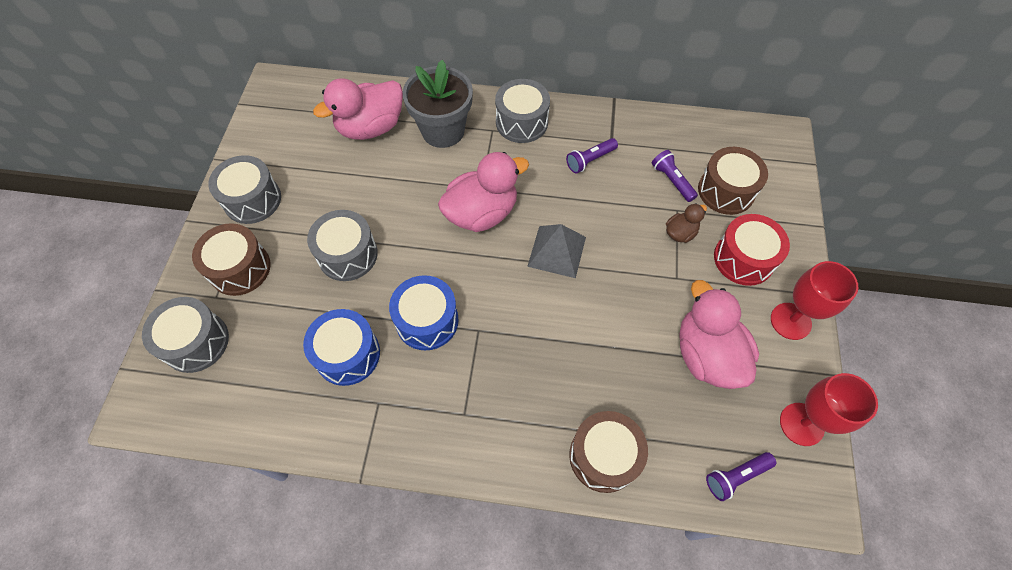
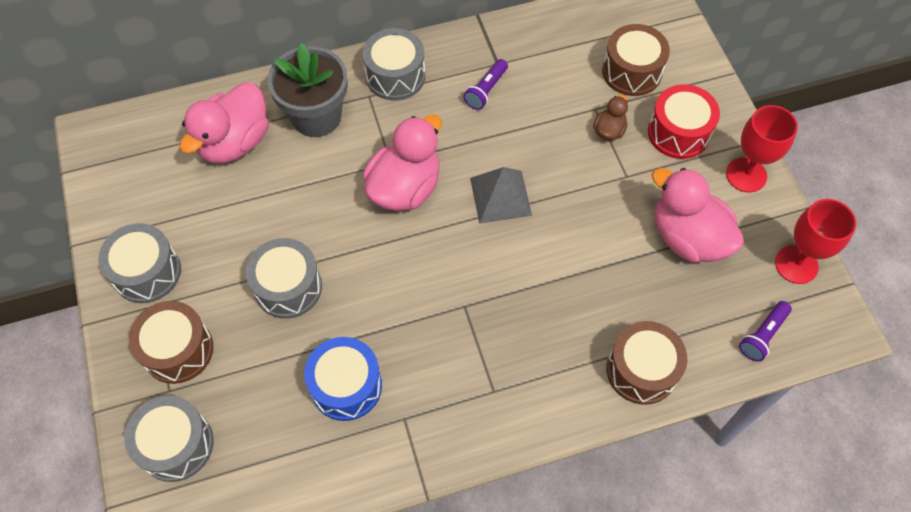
camera: 25 degrees left, 0 degrees up
blue drum [389,275,458,351] -> none
purple flashlight [652,150,698,202] -> none

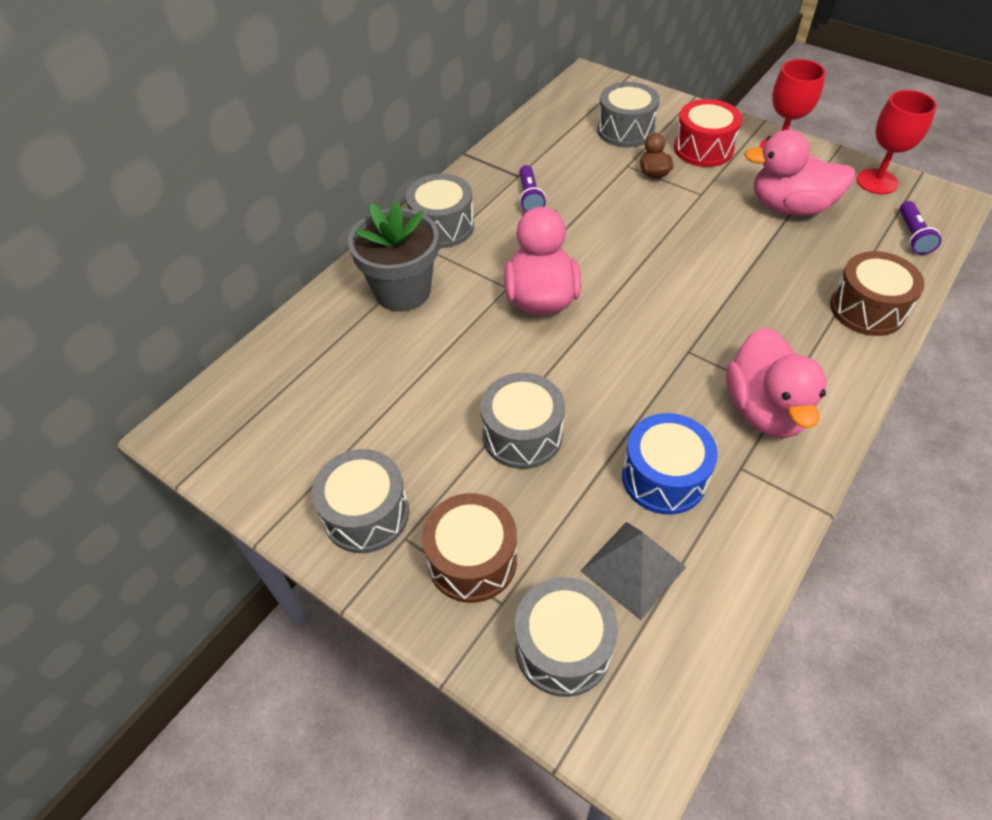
camera: 35 degrees left, 10 degrees down
pink duck [180,82,269,163] -> pink duck moved to [726,327,827,438]
grey pyramid [470,167,532,224] -> grey pyramid moved to [580,522,686,620]
brown drum [602,24,670,96] -> grey drum [597,82,660,147]

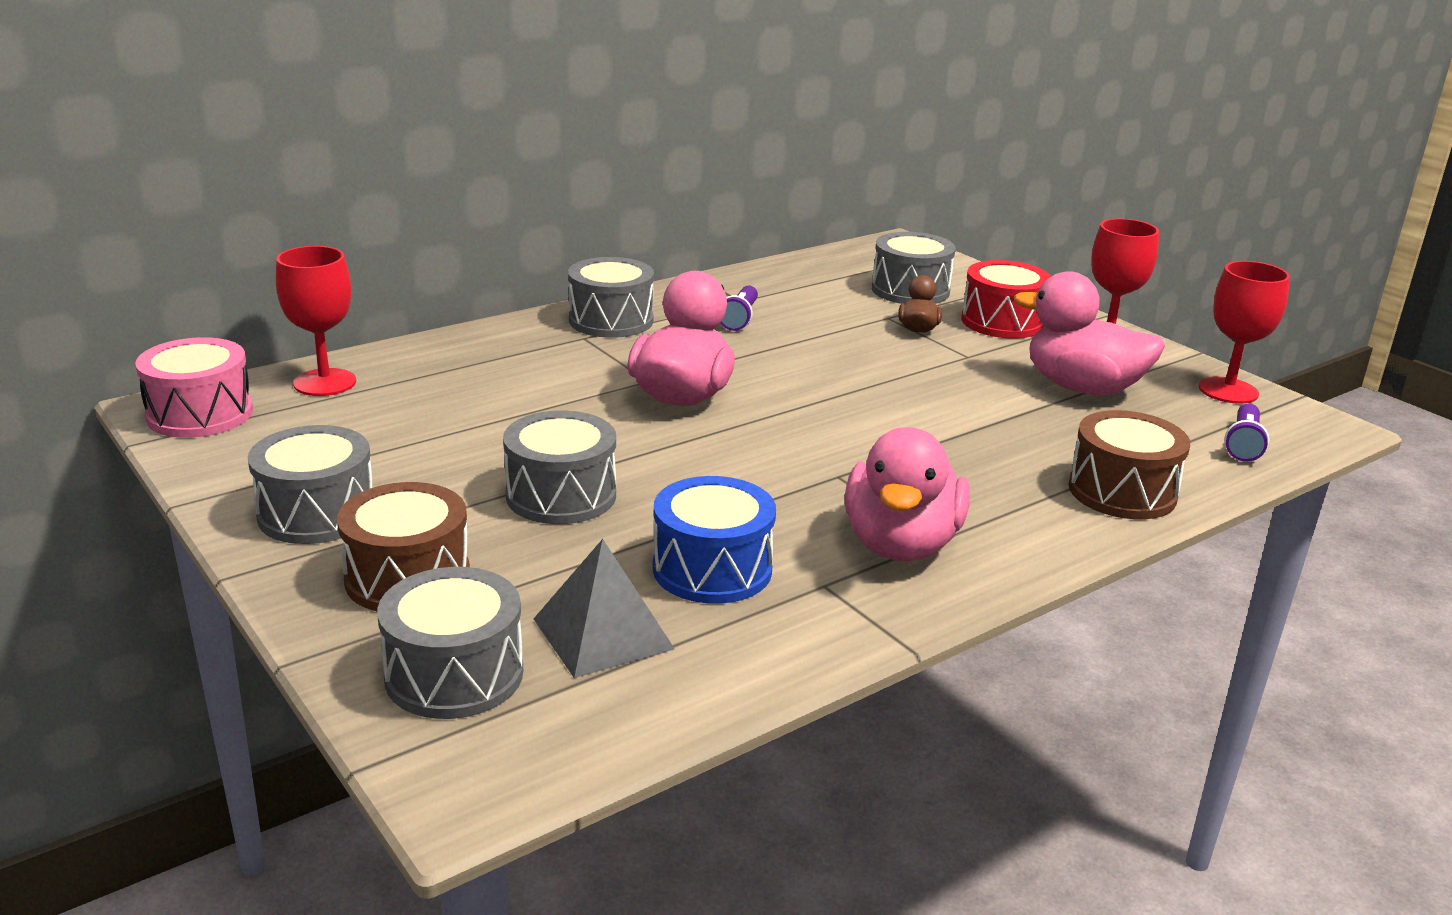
camera: 15 degrees right, 25 degrees down
grey flower pot [348,200,439,312] -> none
none -> pink drum [135,337,253,438]
none -> red goblet [276,246,356,396]

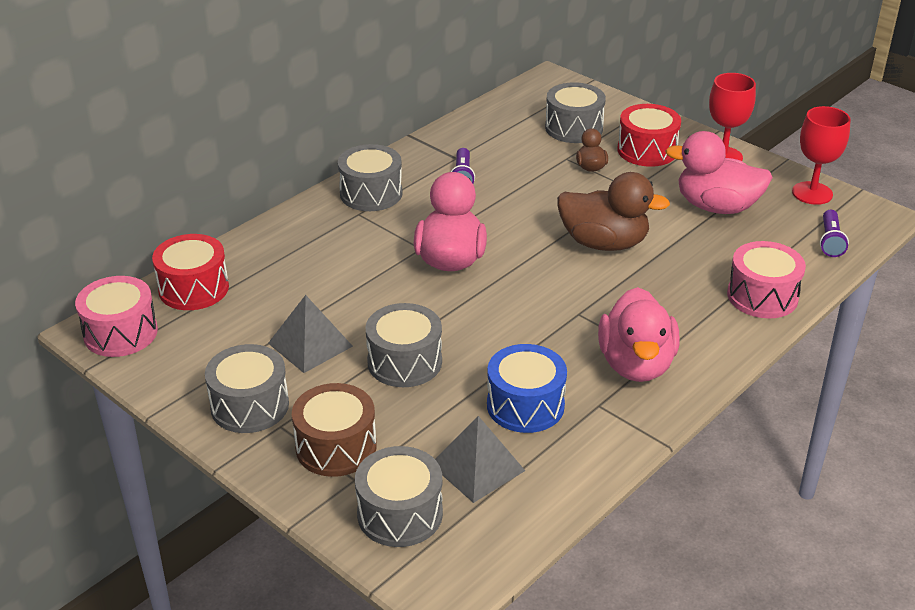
camera: 10 degrees left, 10 degrees up
red goblet [276,246,356,396] -> red drum [152,234,229,310]
brown drum [1068,410,1190,519] -> pink drum [727,241,806,318]
none -> grey pyramid [268,295,353,373]
none -> brown duck [557,172,670,251]

